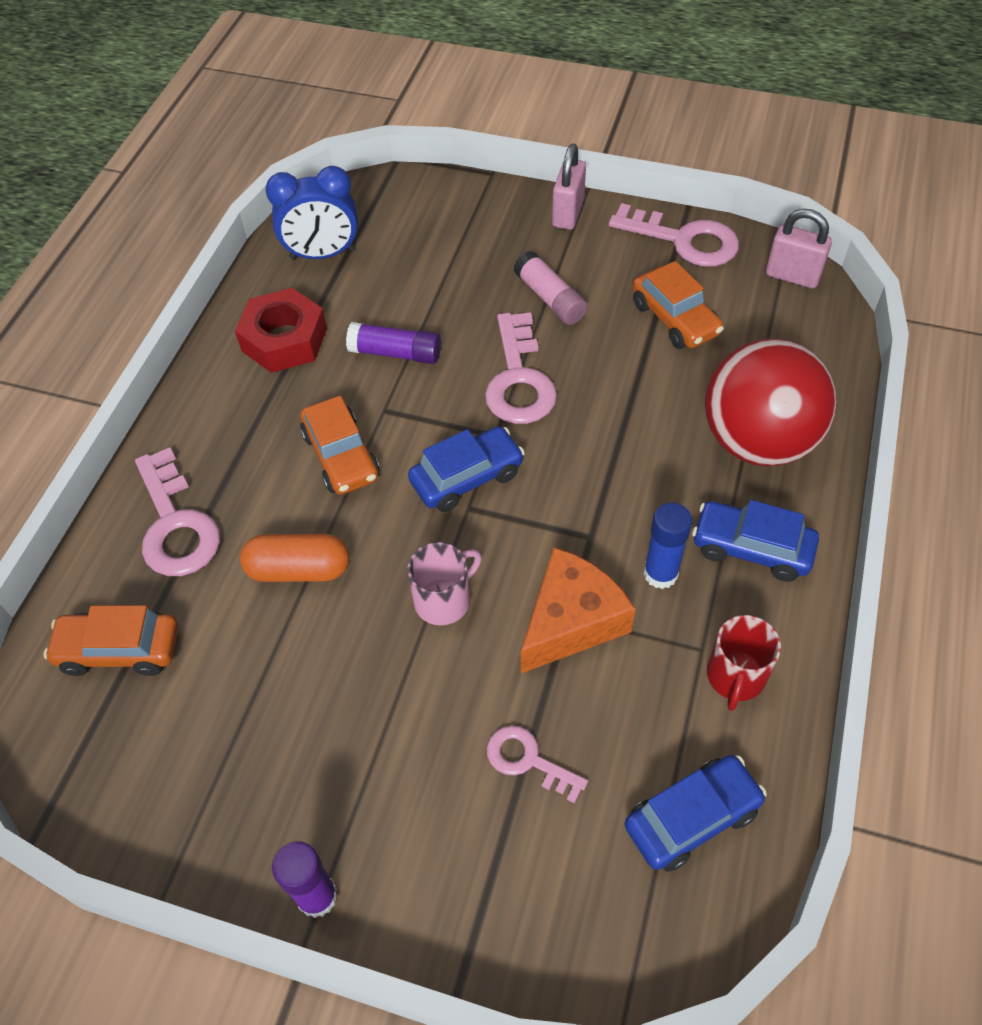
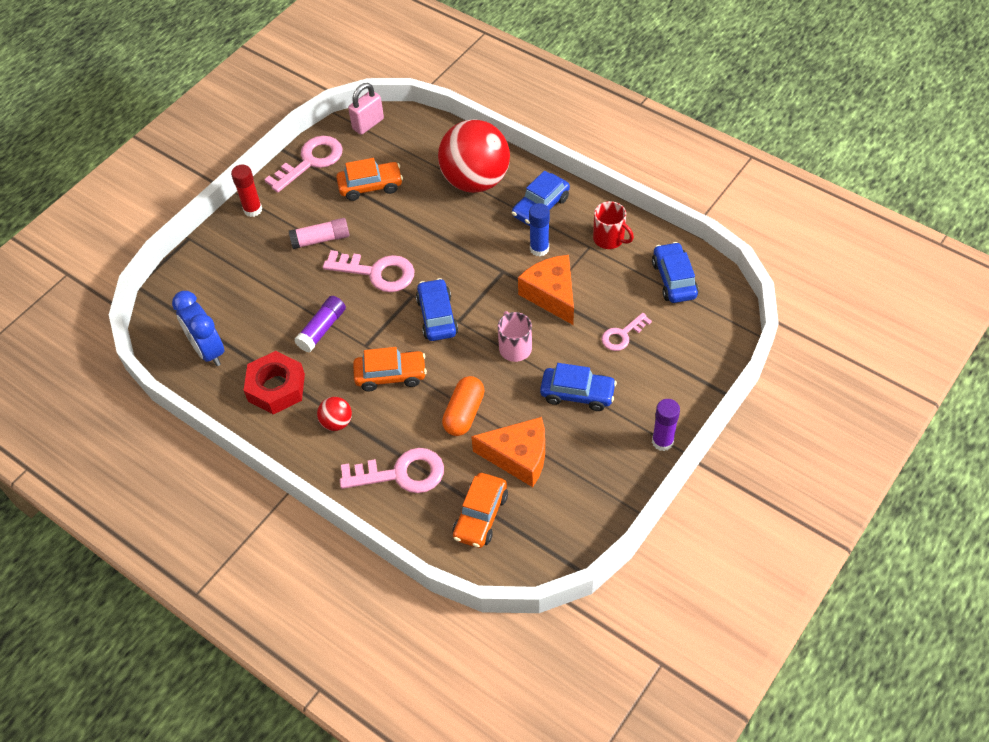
camera: 70 degrees left, 0 degrees up
blue clock [265,166,358,260] -> blue clock turned 135 degrees clockwise [172,291,224,366]
pink padlock [552,144,586,230] -> red glue stick [231,165,262,217]
none -> red ball [317,397,352,431]
none -> orange cheese [471,417,545,487]
none -> blue car [540,363,617,411]

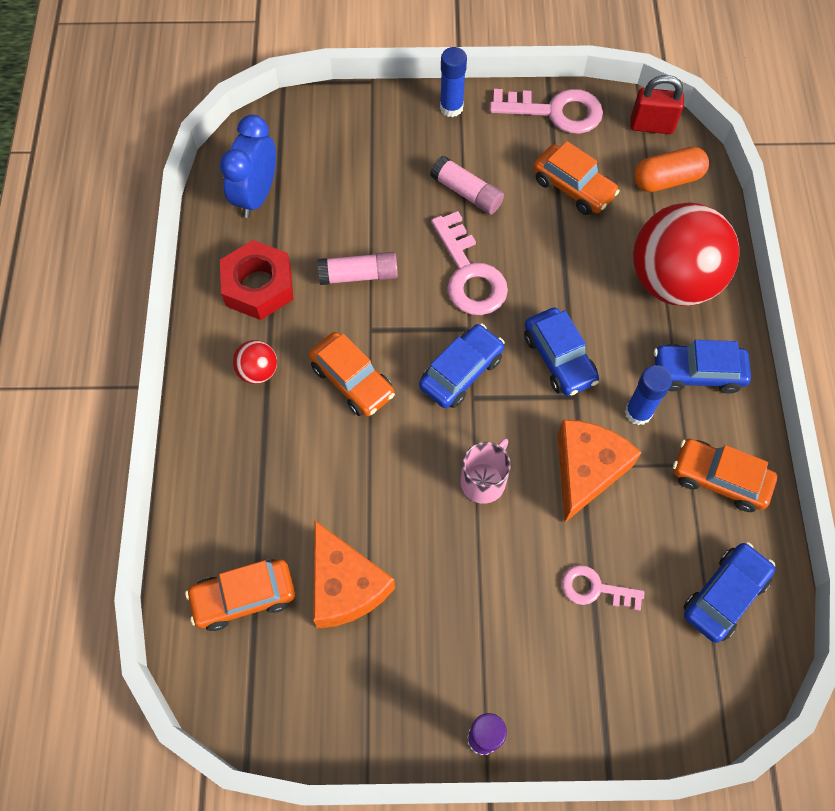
camera: 50 degrees right, 10 degrees up
red glue stick [231,165,262,217] -> blue glue stick [440,47,467,117]
purple glue stick [294,296,346,352] -> pink glue stick [318,252,398,285]
pink key [340,448,444,493] -> none
pink padlock [348,83,384,135] -> red padlock [630,75,684,134]
orange capsule [442,376,485,436] -> orange capsule moved to [634,147,709,192]
blue car [540,363,617,411] -> blue car moved to [524,308,599,396]
red mug [593,201,634,249] -> orange car [673,439,777,512]

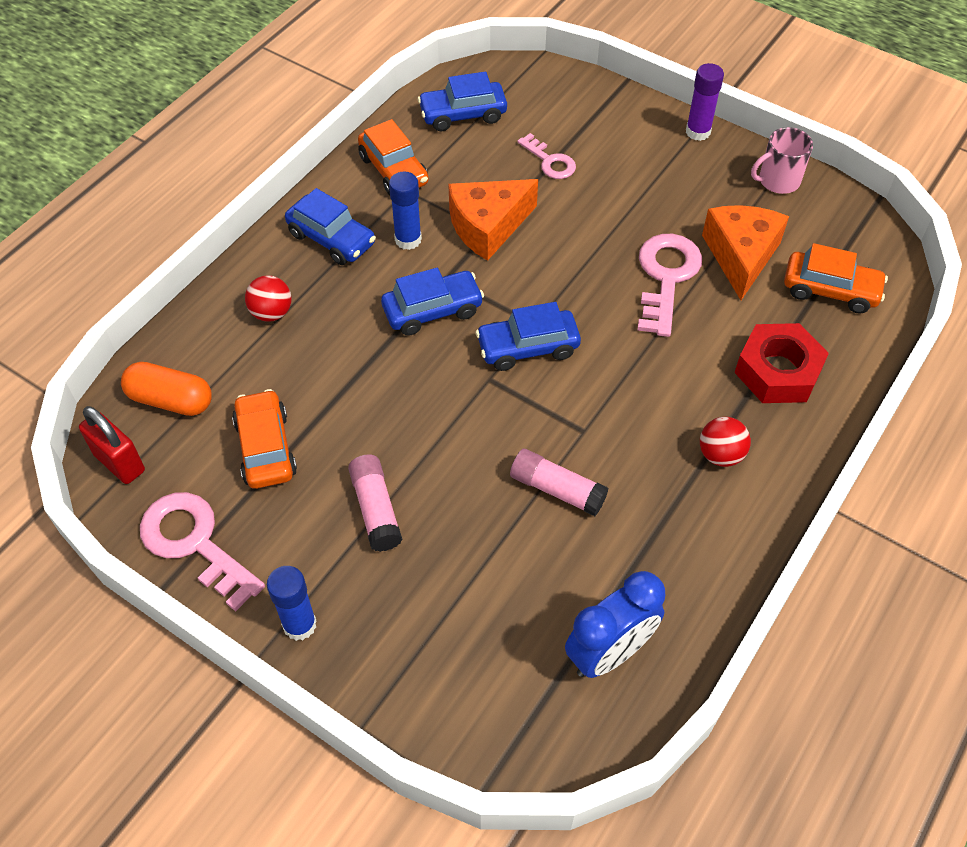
camera: 145 degrees left, 10 degrees down
red nut [220,240,293,320] -> red nut moved to [734,323,829,403]
orange car [309,332,395,417] -> none
pink key [431,211,508,315] -> pink key moved to [638,234,702,337]
pink mug [461,438,511,504] -> pink mug moved to [751,127,813,194]
blue car [524,308,599,396] -> blue car turned 60 degrees clockwise [381,268,484,336]
red ball [633,202,739,306] -> red ball [245,275,291,322], size x0.42

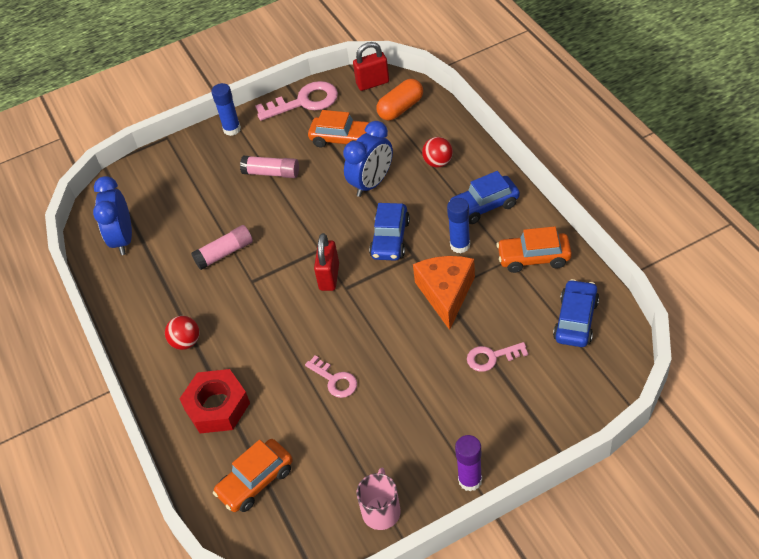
camera: 125 degrees right, 5 degrees down
blue car [475,302,581,371] -> red padlock [314,233,339,291]
pink key [638,234,702,337] -> pink key [305,355,357,398], size x0.58
orange cheese [702,205,789,300] -> none
none -> blue clock [343,121,393,197]

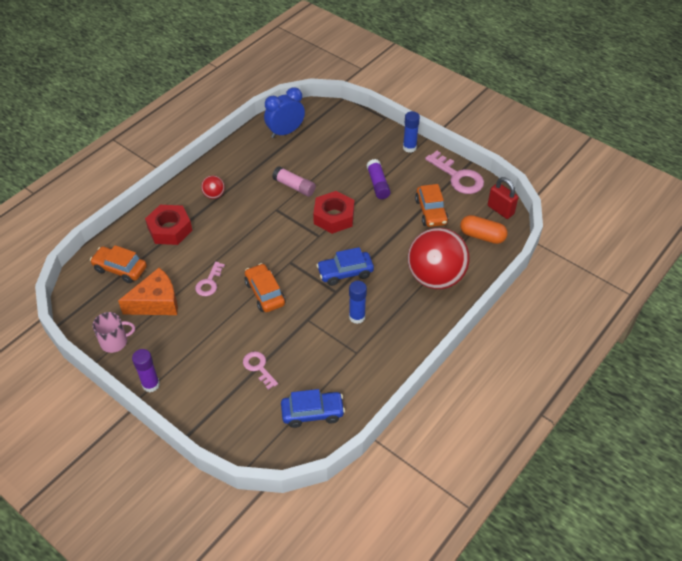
camera: 60 degrees right, 0 degrees up
pink glue stick [240,156,299,178] -> purple glue stick [367,159,391,199]
red padlock [314,233,339,291] -> none
blue clock [343,121,393,197] -> none
orange cheese [413,256,475,330] -> orange cheese moved to [118,268,178,315]
red ball [422,137,453,168] -> red ball [408,228,470,289], size x2.37
blue car [450,171,520,224] -> none
orange car [497,226,572,273] -> orange car moved to [245,263,286,312]
none -> red nut [313,191,354,234]

